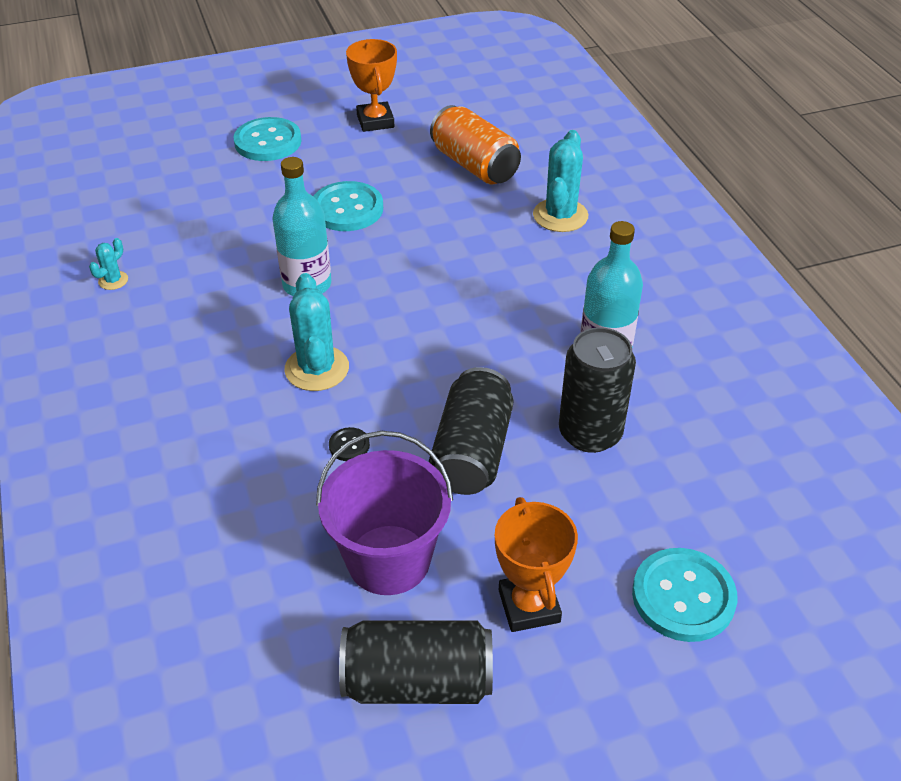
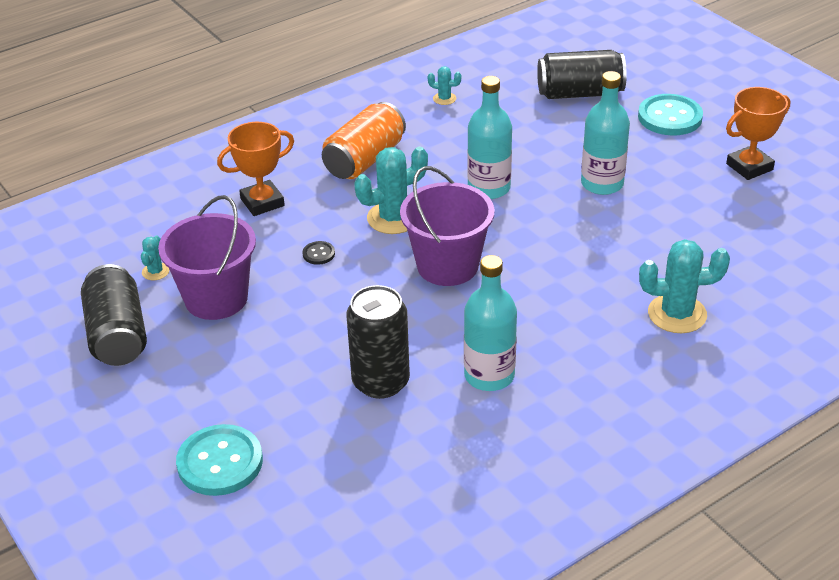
camera: 75 degrees right, 5 degrees down
turquoise button [313,181,383,231] -> turquoise bottle [581,71,630,195]
black can [429,367,513,495] -> black can moved to [537,50,627,99]
orange can [430,105,521,184] -> orange can moved to [322,102,406,179]
orange trophy [495,497,578,632] -> orange trophy moved to [217,122,294,216]
none -> turquoise cactus [141,236,169,280]
none -> purple bucket [400,166,494,286]

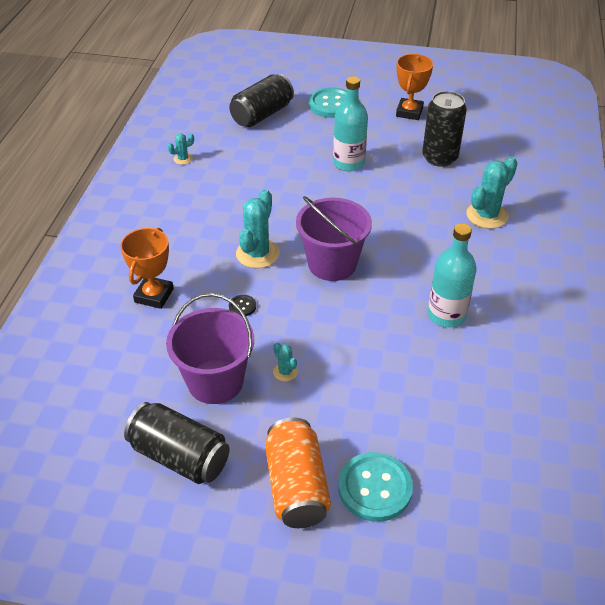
camera: 45 degrees left, 5 degrees up
turquoise cactus [141,236,169,280] -> turquoise cactus moved to [273,342,298,381]
orange can [322,102,406,179] -> orange can moved to [265,418,331,528]
black can [346,285,410,399] -> black can moved to [422,91,467,167]
turquoise bottle [467,76,512,199] -> none

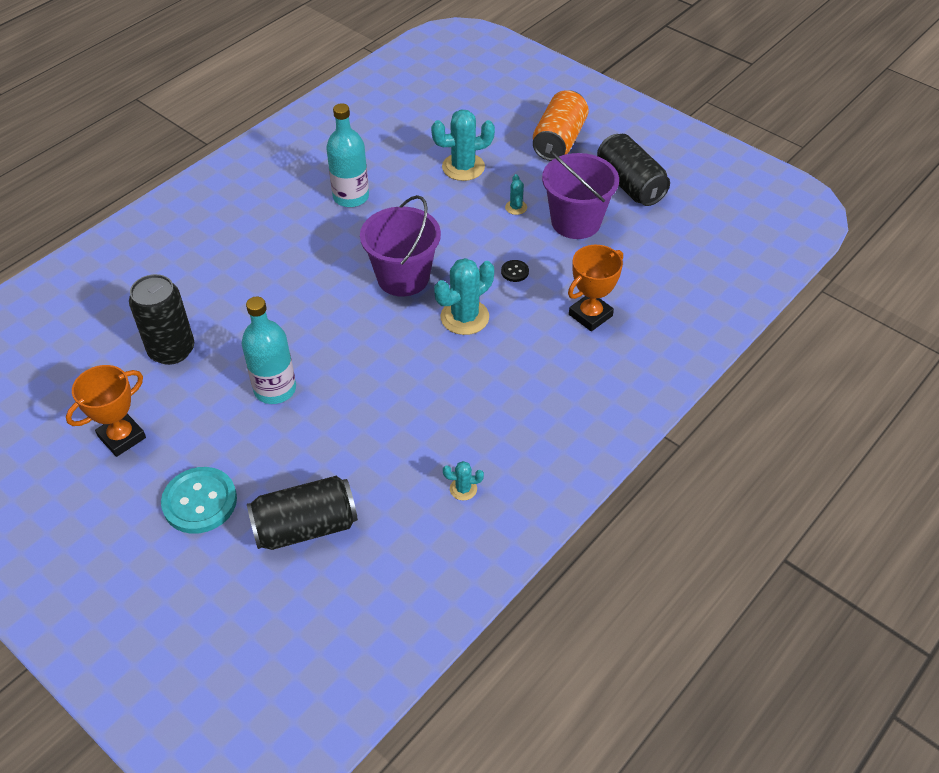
camera: 150 degrees left, 5 degrees up
turquoise button [338,452,413,522] -> none
turquoise cactus [467,156,518,229] -> turquoise cactus moved to [431,109,495,181]

